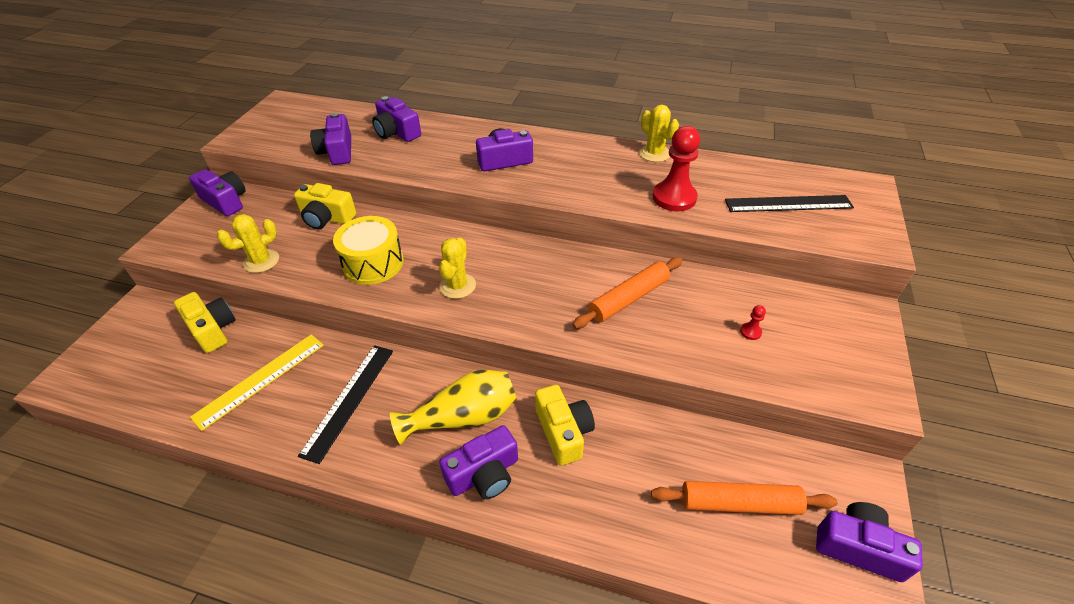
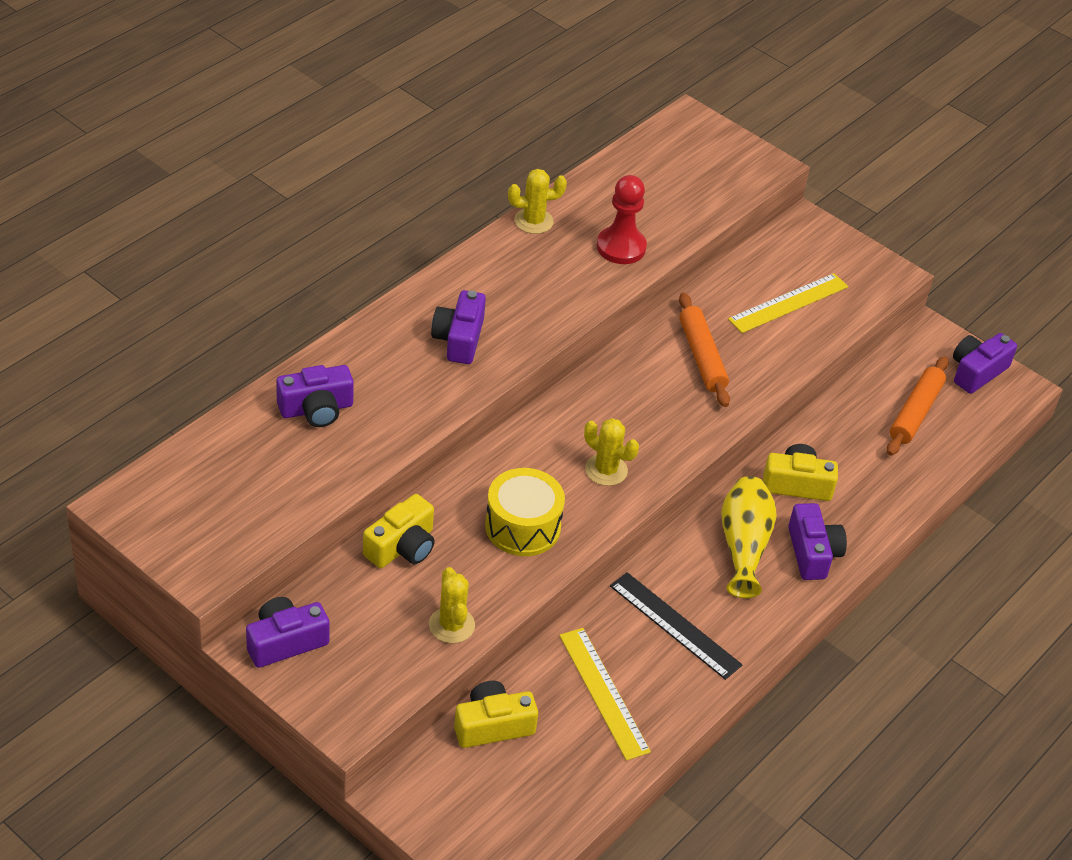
camera: 70 degrees left, 0 degrees up
purple camera [310,113,351,165] -> none
black ruler [725,195,854,212] -> none
red pawn [740,305,766,340] -> yellow ruler [728,273,848,333]

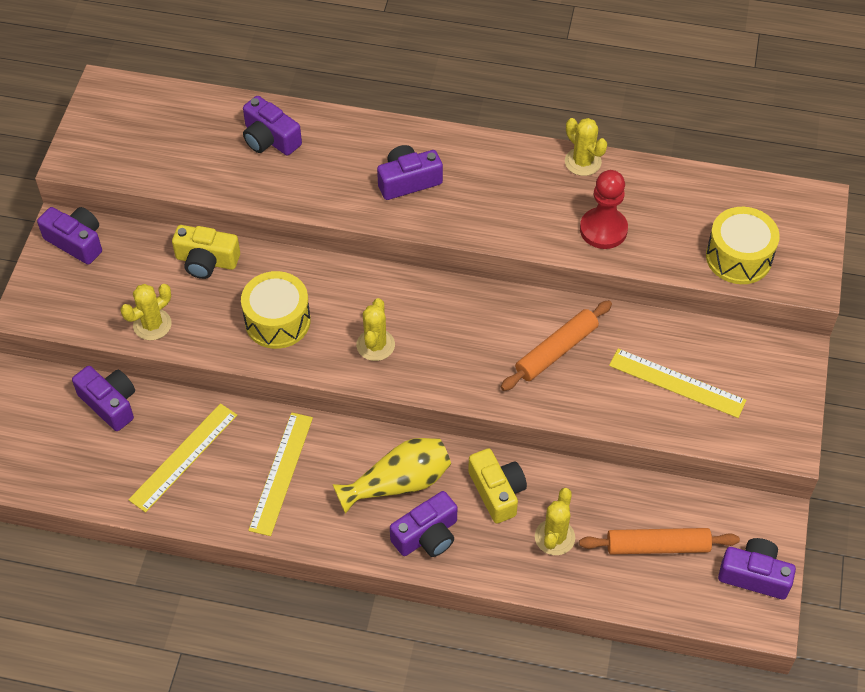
camera: 65 degrees right, 10 degrees up
yellow camera [454,681,538,748] -> purple camera [72,366,135,431]
black ruler [610,572,742,680] -> yellow ruler [248,412,313,536]
none -> yellow cactus [535,488,575,555]
none -> yellow drum [706,207,780,284]

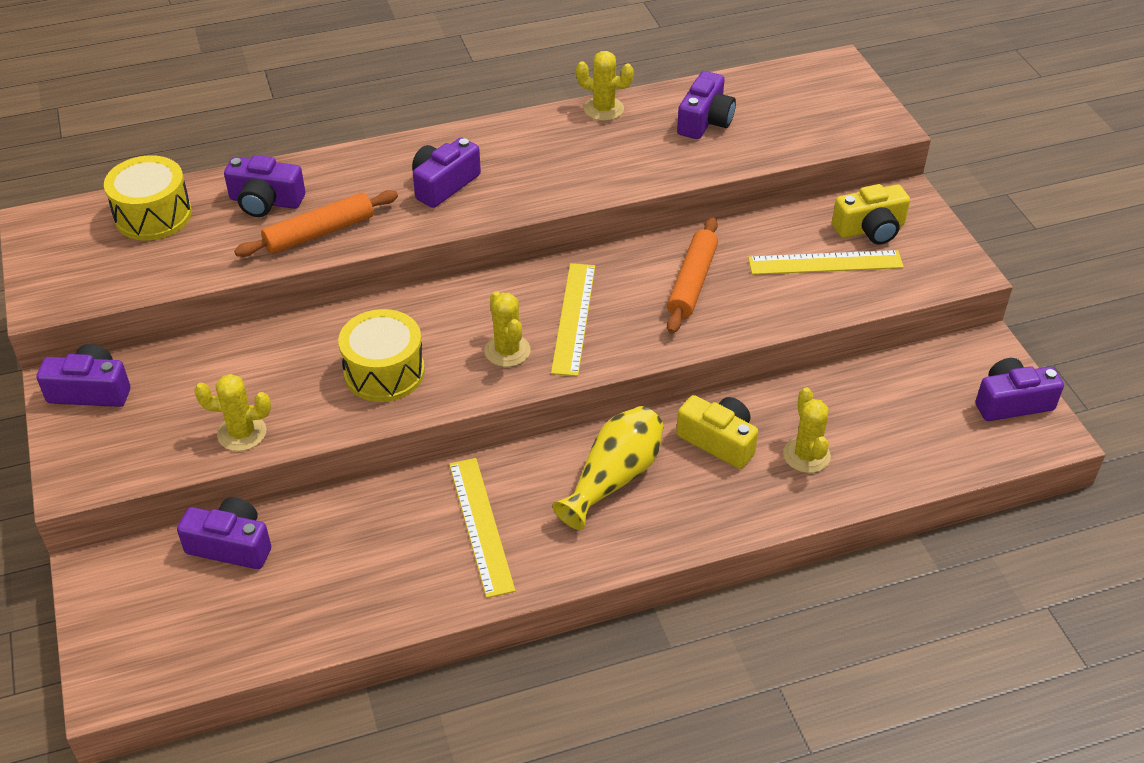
camera: 30 degrees left, 10 degrees down
yellow cactus [121,284,171,340] -> yellow cactus turned 75 degrees clockwise [194,374,271,451]
yellow ruler [128,403,237,513] -> yellow ruler moved to [551,263,595,376]
yellow camera [172,225,240,279] -> yellow camera moved to [832,184,910,245]
purple camera [390,491,457,557] -> purple camera moved to [677,71,736,139]
orange rolling pin [579,528,740,554] -> orange rolling pin moved to [234,190,398,257]
red pawn [580,170,628,249] -> none
yellow drum [706,207,780,284] -> yellow drum moved to [104,155,192,240]

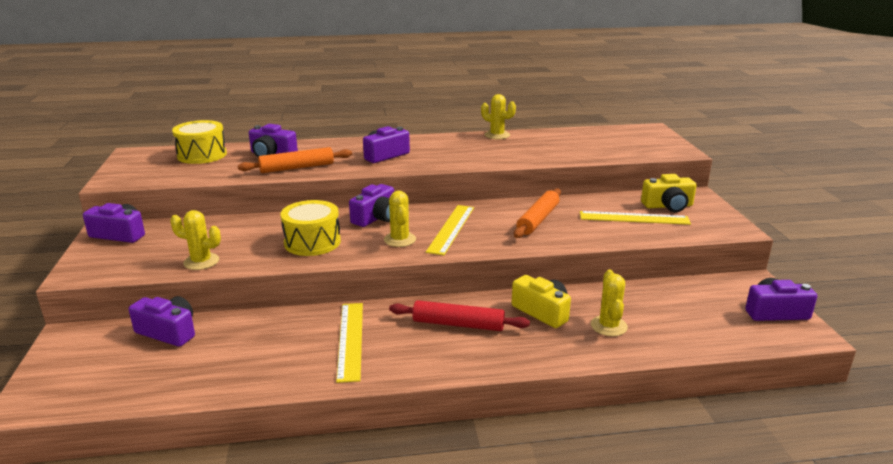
camera: 10 degrees right, 20 degrees down
yellow vase [552,406,664,530] -> red rolling pin [389,300,530,331]
purple camera [677,71,736,139] -> purple camera moved to [349,184,394,227]

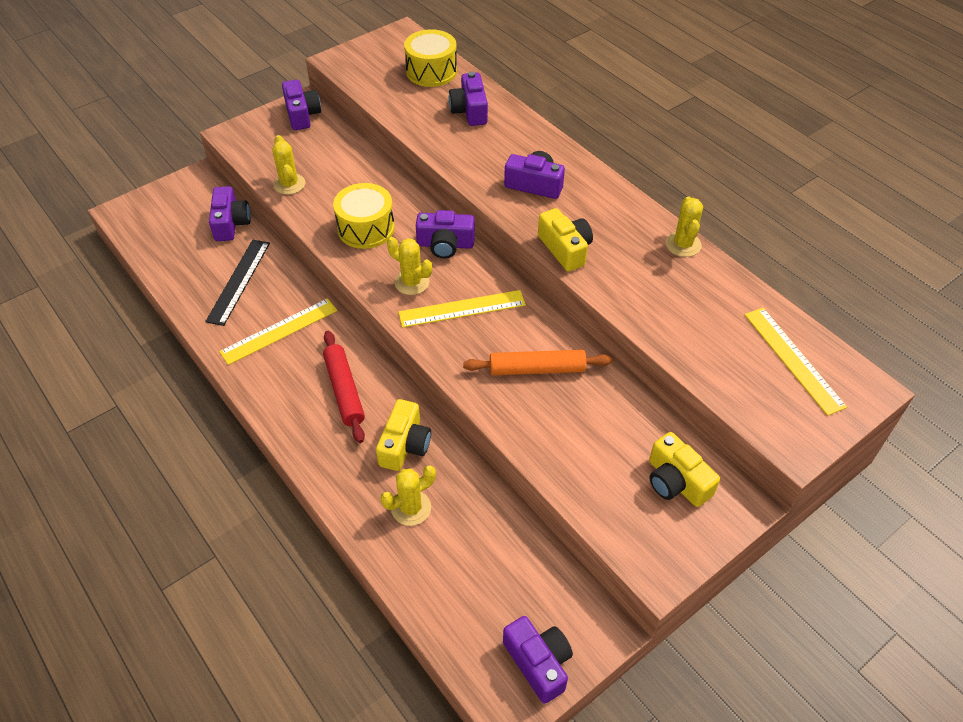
camera: 60 degrees right, 25 degrees up
orange rolling pin [238,147,352,173] -> none
yellow cactus [384,191,416,247] -> yellow cactus turned 75 degrees clockwise [387,237,432,295]
yellow ruler [580,211,691,225] -> yellow ruler moved to [745,308,847,416]
none -> black ruler [205,240,270,326]
none -> yellow camera [538,208,593,272]

